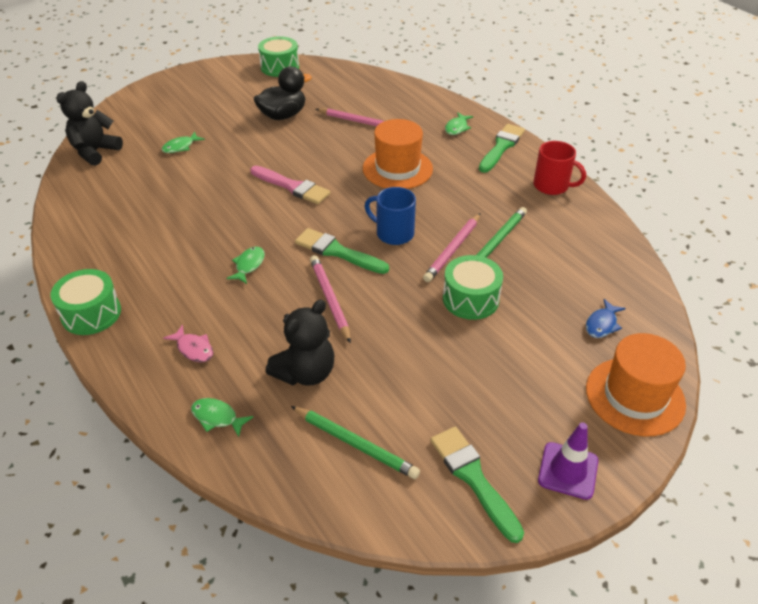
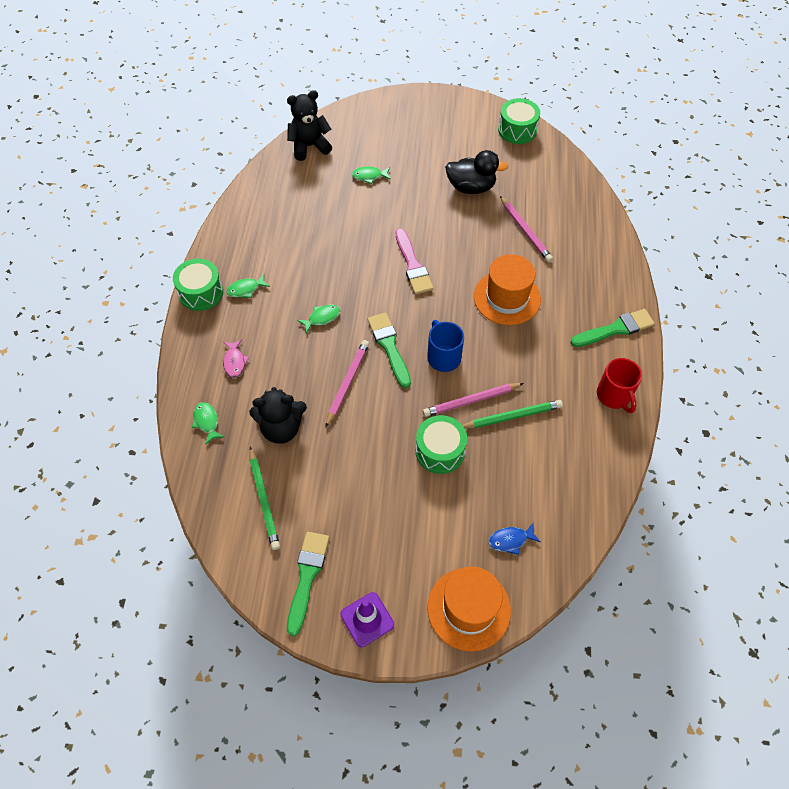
camera: 40 degrees right, 15 degrees up
green fish [445,112,473,135] -> green fish moved to [226,274,270,298]

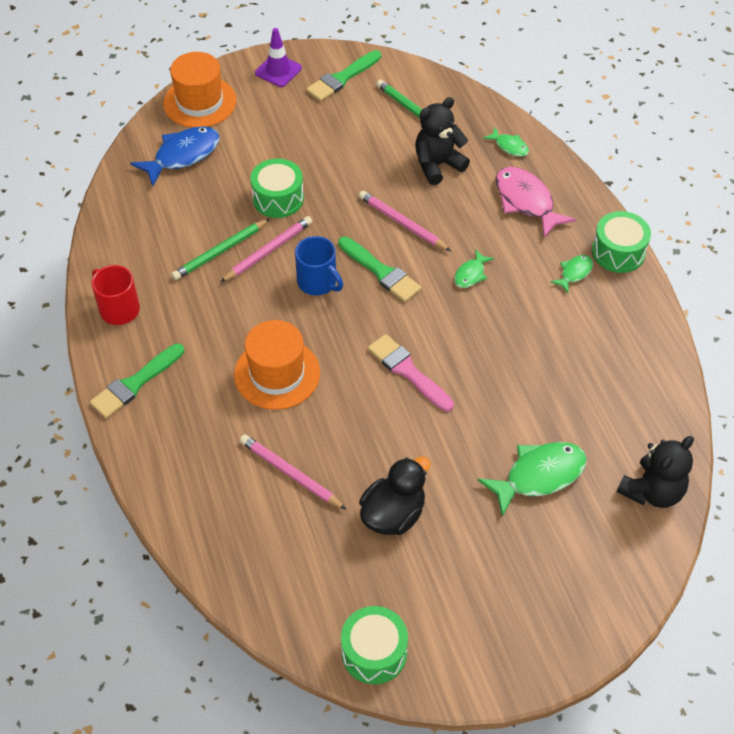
camera: 155 degrees right, 5 degrees down
pink fish [223,339,249,378] -> pink fish [495,167,576,238], size x1.91
green brush [287,532,329,636] -> green brush turned 60 degrees clockwise [306,50,381,101]
pink pencil [325,340,369,428] -> pink pencil turned 135 degrees clockwise [359,191,451,251]
green fish [352,167,391,184] -> green fish [478,442,587,517], size x1.91
black duck [445,150,508,194] -> black duck turned 150 degrees clockwise [359,457,430,535]
blue fish [489,523,540,555] -> blue fish [130,126,220,186], size x1.91

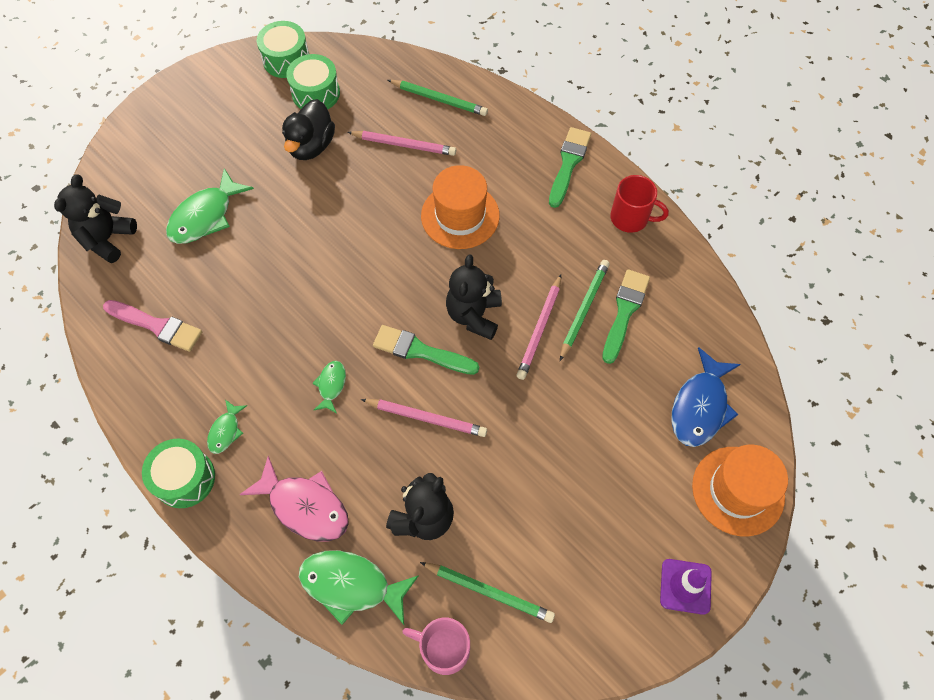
camera: 155 degrees right, 10 degrees up
green drum [250,158,304,218] -> green drum moved to [286,54,340,109]
blue mug [295,236,343,295] -> black teddy bear [446,254,502,340]
green brush [306,50,381,101] -> green brush moved to [602,269,650,364]
pink brush [368,334,454,412] -> pink brush moved to [103,300,202,352]
green fish [483,127,529,157] -> green fish [299,550,419,625], size x1.91
none -> green pencil [388,80,488,116]
none -> pink mug [402,617,470,675]

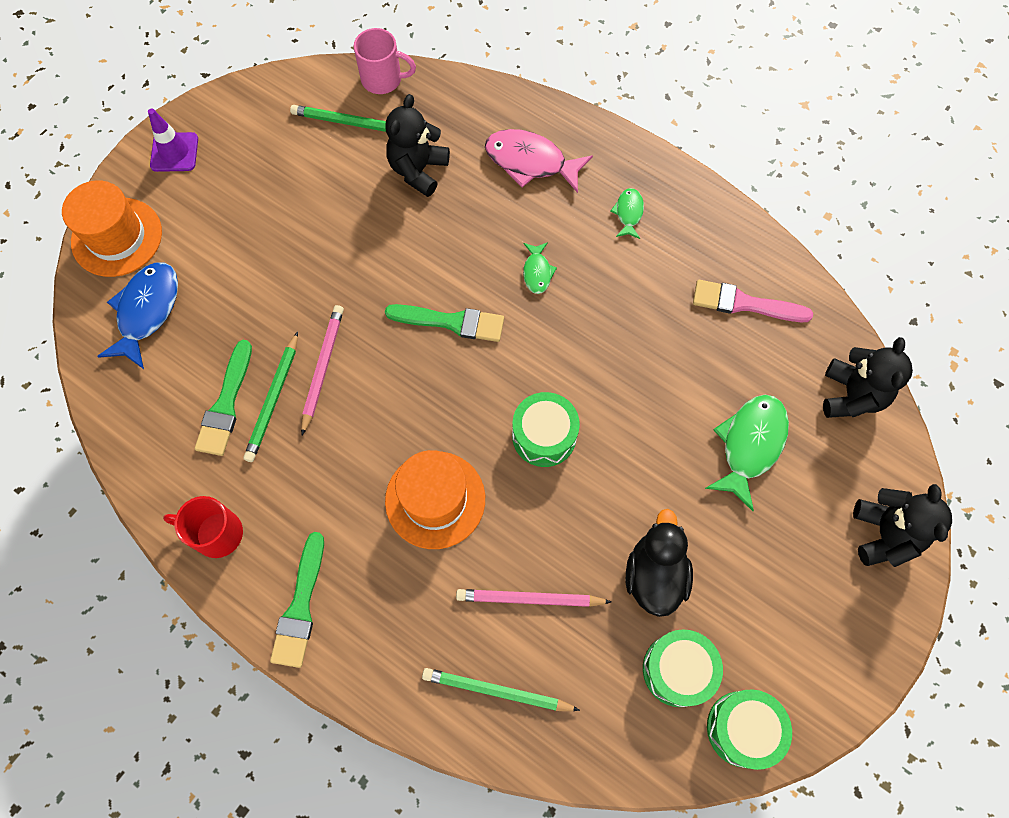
camera: 170 degrees right, 5 degrees up
green drum [142,439,215,508] -> green drum moved to [512,392,580,467]
green fish [299,550,419,625] -> none
pink pencil [361,399,487,437] -> none
black teddy bear [446,254,502,340] -> black teddy bear moved to [853,484,952,567]

